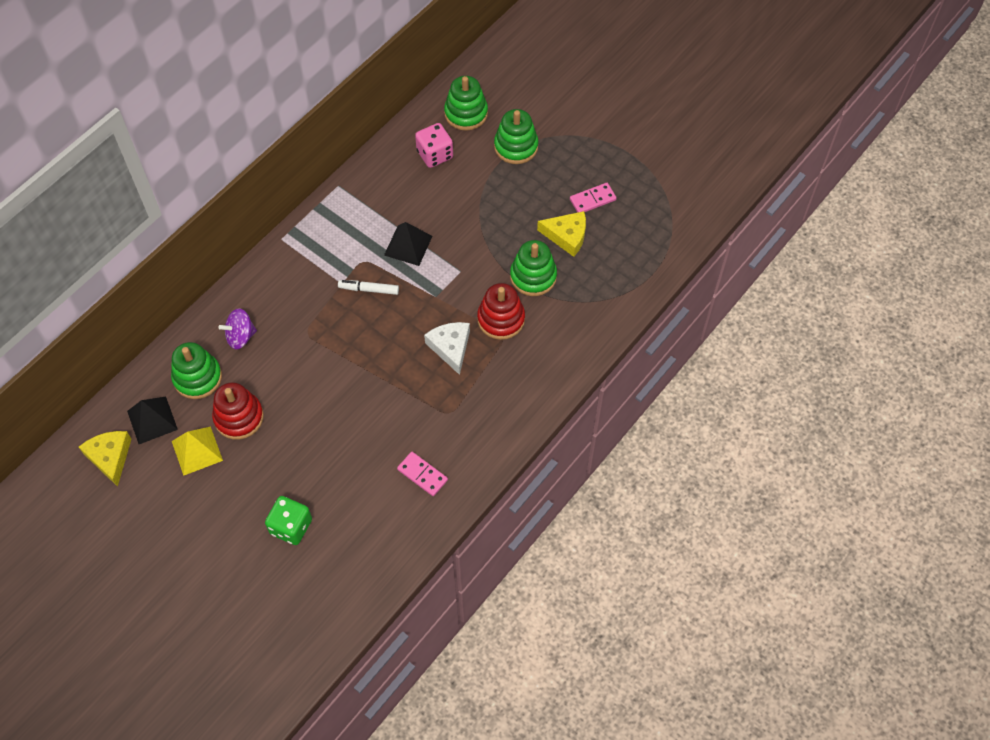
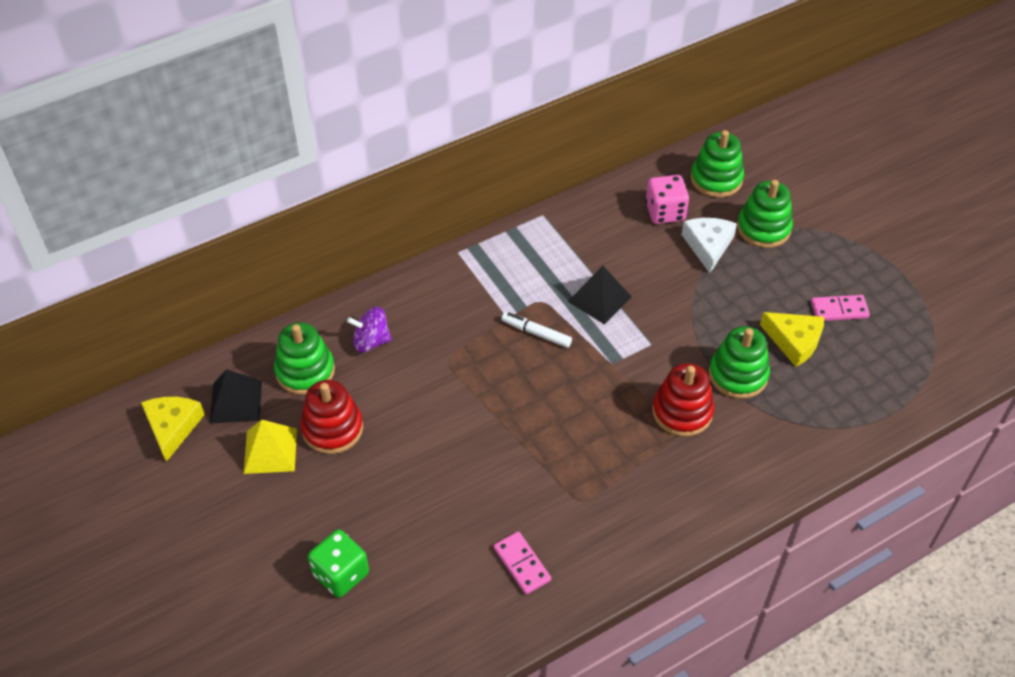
camera: 20 degrees right, 10 degrees down
white cheese [424,322,470,375] -> white cheese moved to [681,218,737,273]

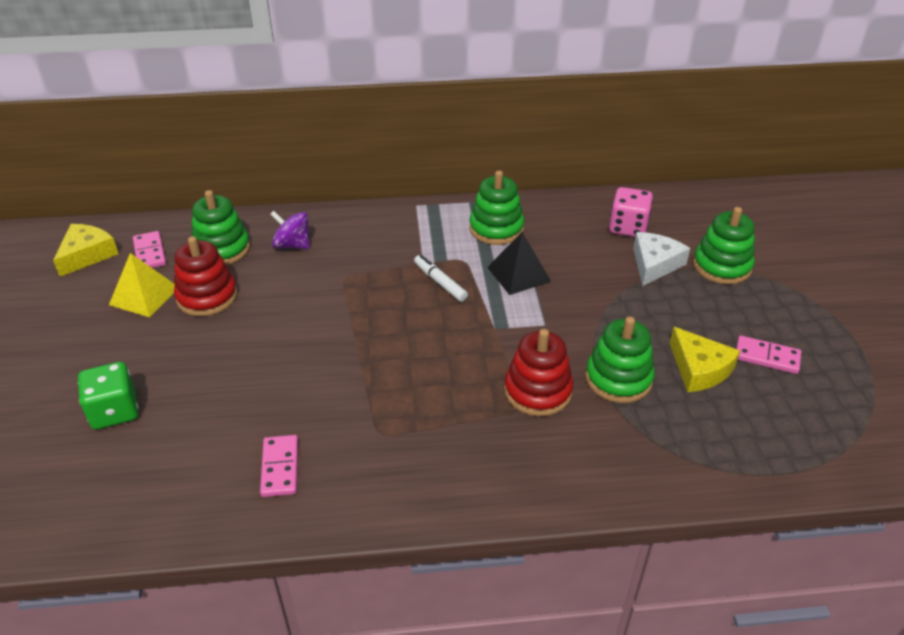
camera: 25 degrees right, 10 degrees down
black pyramid [210,369,262,424] -> pink domino [133,231,166,268]
green stacking toy [691,130,744,198] -> green stacking toy moved to [469,171,524,245]

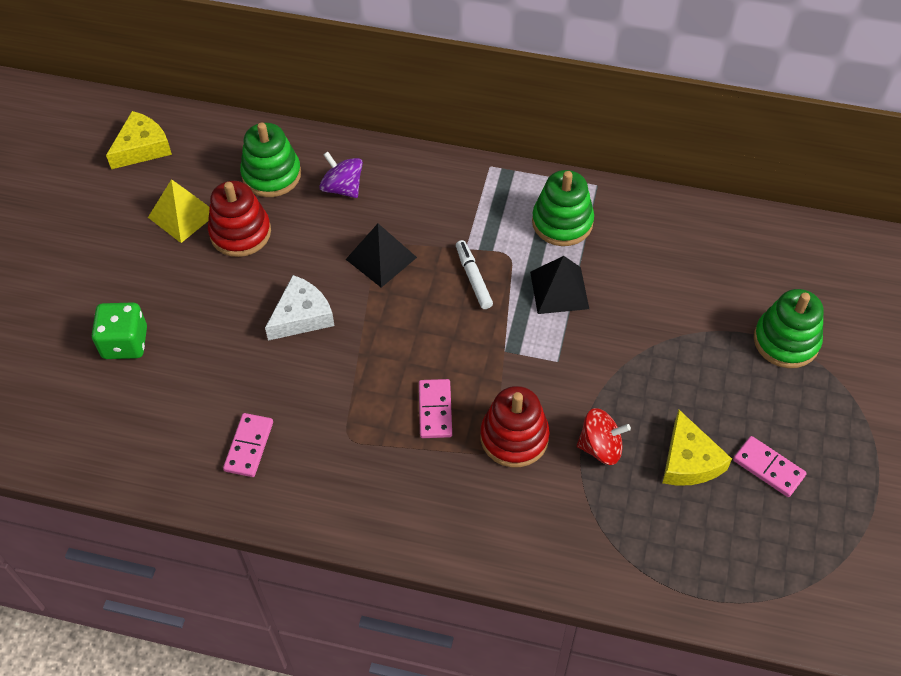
camera: 20 degrees right, 15 degrees up
pink domino [133,231,166,268] -> pink domino moved to [419,379,452,438]
green stacking toy [585,316,655,403] -> red spinning top [577,408,631,465]
pink dice [609,187,653,237] -> none
white cheese [633,232,690,286] -> white cheese moved to [265,275,335,341]
none -> black pyramid [346,224,417,288]

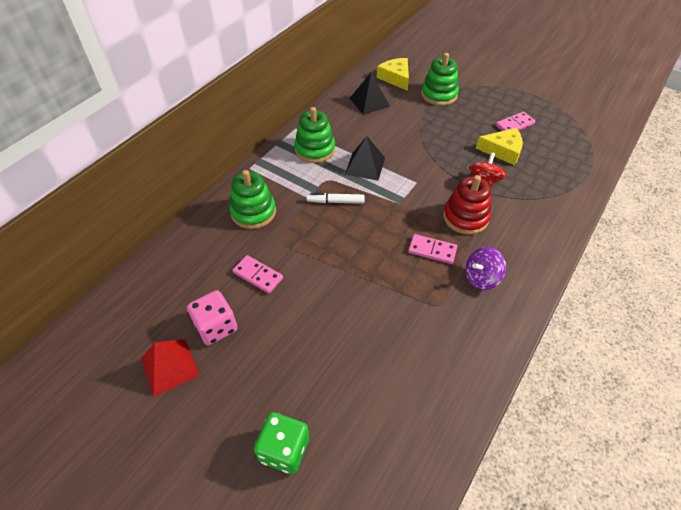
camera: 70 degrees left, 5 degrees down
yellow cheese [106,111,172,169] -> yellow cheese moved to [377,58,409,91]
yellow pyramid [148,179,209,243] -> red pyramid [141,339,200,397]
red stacking toy [208,181,271,257] -> pink dice [187,290,237,345]
pink domino [223,413,273,477] -> pink domino moved to [233,255,283,293]
green stacking toy [240,122,301,197] -> green stacking toy moved to [229,170,276,229]
white cheese [265,275,335,341] -> none
purple spinning top [319,152,363,198] -> purple spinning top moved to [466,247,506,290]
black pyramid [346,224,417,288] -> black pyramid moved to [350,72,390,115]

